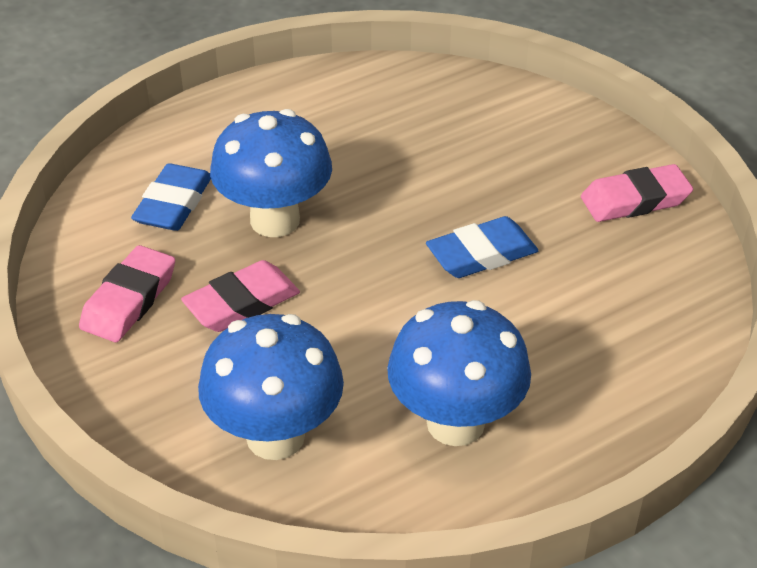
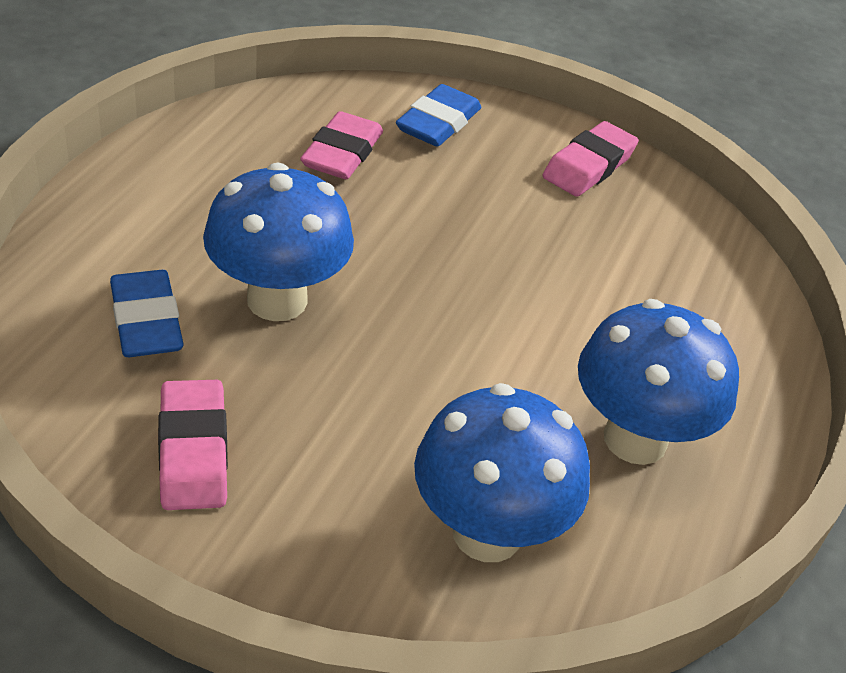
camera: 40 degrees left, 0 degrees up
pink eraser [181,260,300,332] -> pink eraser moved to [300,111,383,179]
blue eraser [426,216,539,278] -> blue eraser moved to [396,84,481,147]

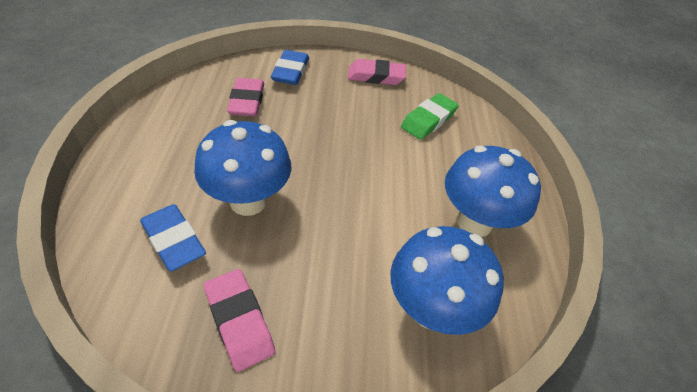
camera: 20 degrees left, 5 degrees up
pink eraser [542,121,639,197] -> pink eraser turned 75 degrees clockwise [348,59,406,85]
none -> green eraser [401,93,459,140]

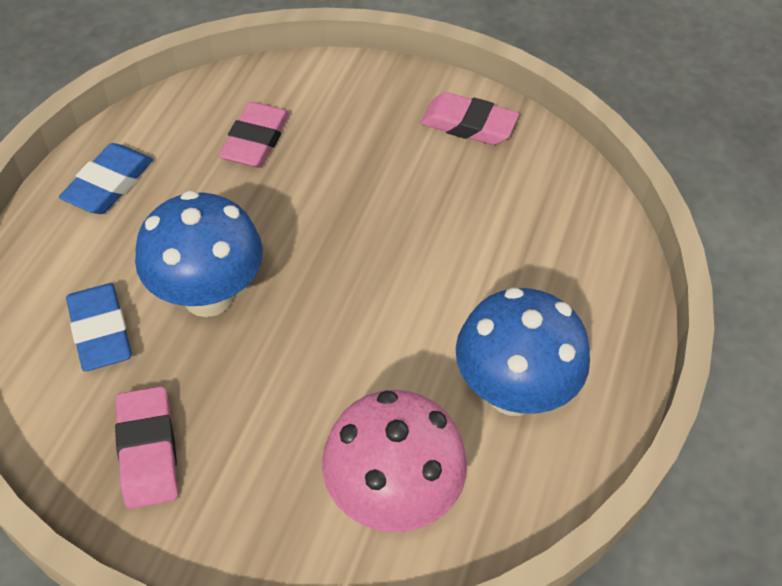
camera: 20 degrees right, 5 degrees up
blue eraser [271,50,309,85] -> blue eraser moved to [59,143,153,214]
blue mushroom [390,226,504,335] -> pink mushroom [322,390,467,532]
green eraser [401,93,459,140] -> none

